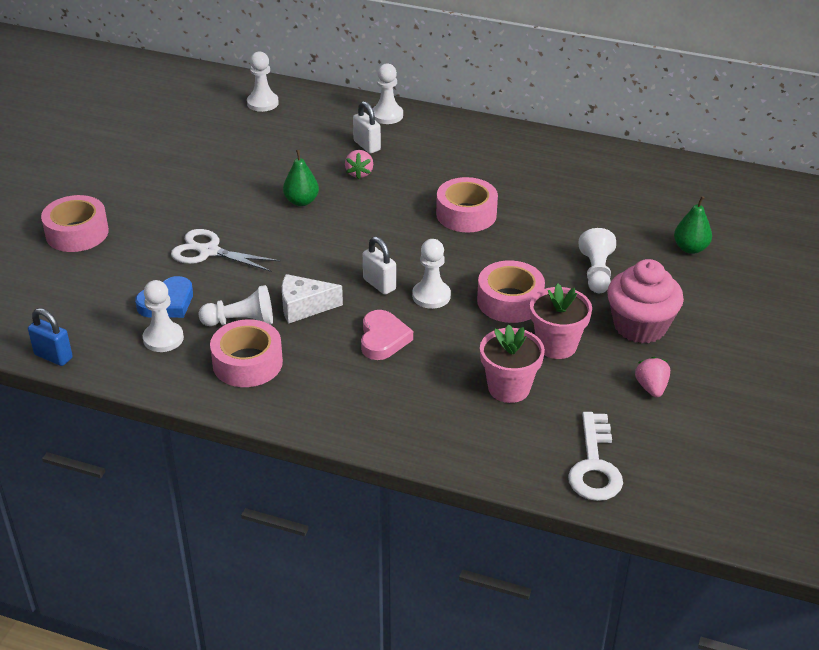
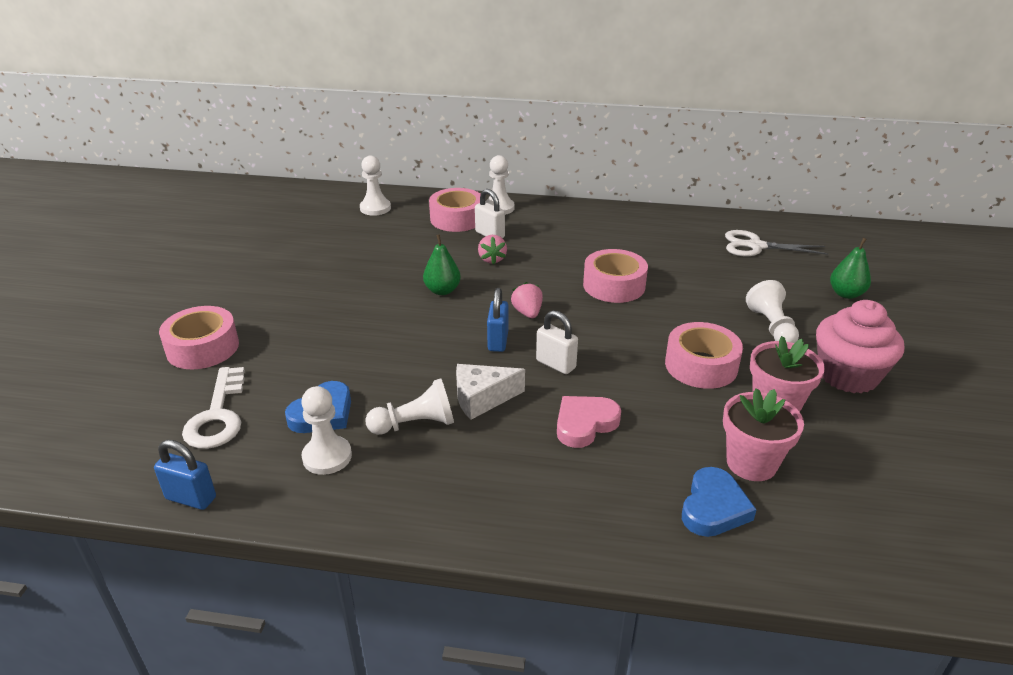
camera: 10 degrees left, 5 degrees down
white scissors [171,229,280,272] -> white scissors moved to [725,230,828,256]
pink tape [210,319,283,387] -> pink tape moved to [429,188,480,232]
pink heart [361,310,413,360] -> pink heart turned 120 degrees counterclockwise [557,396,621,448]
white pawn [412,239,451,309] -> none
white key [568,412,623,501] -> white key moved to [182,367,245,449]
pink strawberry [635,357,670,398] -> pink strawberry moved to [511,282,543,318]
none -> blue padlock [487,288,508,352]
none -> blue heart [682,467,757,537]

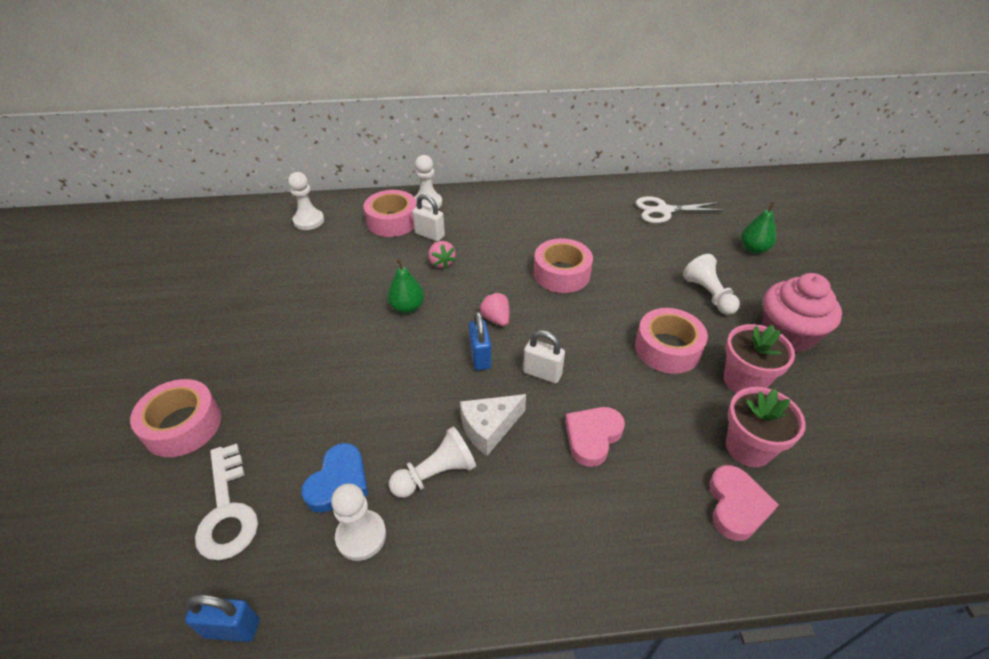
camera: 15 degrees left, 10 degrees up
blue heart [682,467,757,537] -> pink heart [709,465,779,541]

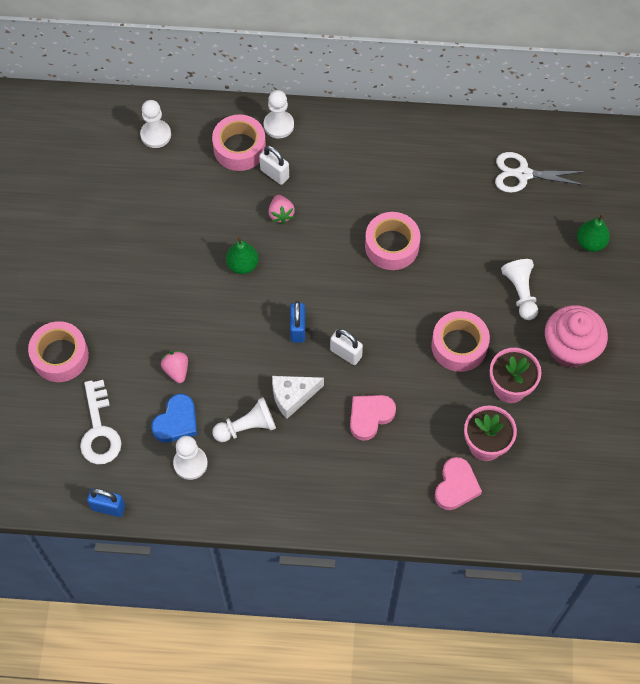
camera: 10 degrees right, 20 degrees up
pink strawberry [479,292,509,326] -> pink strawberry moved to [161,351,188,383]

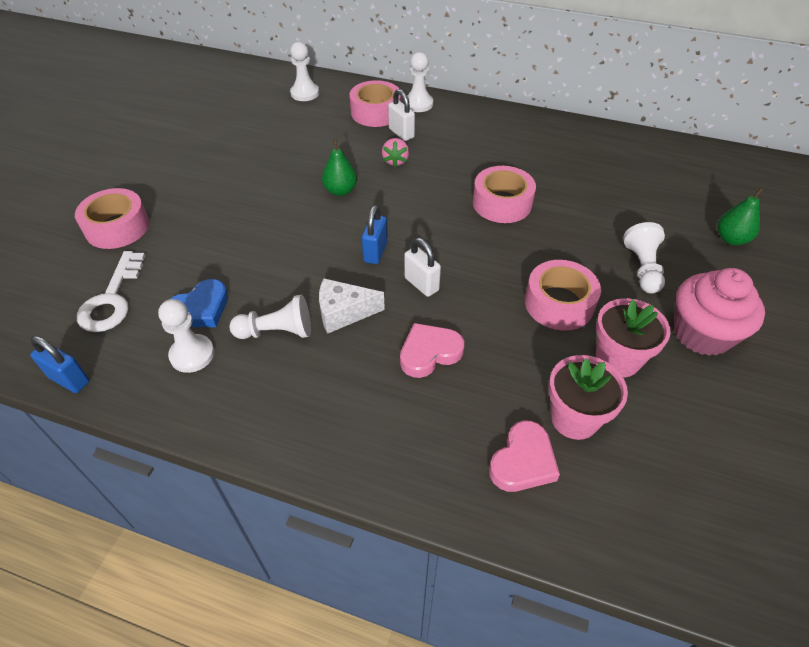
camera: 15 degrees right, 15 degrees down
pink strawberry [161,351,188,383] -> none
white scissors [495,152,586,193] -> none

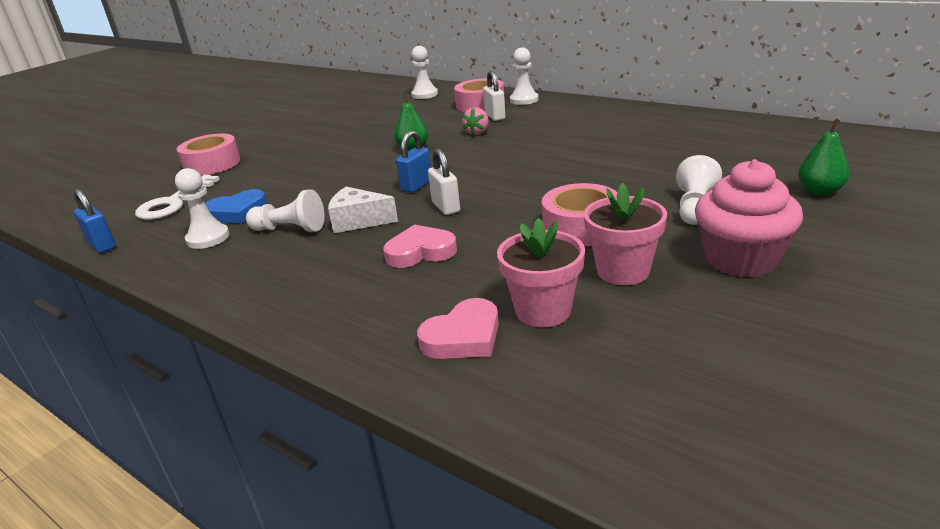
camera: 20 degrees right, 20 degrees down
pink tape [473,166,536,223] -> none

